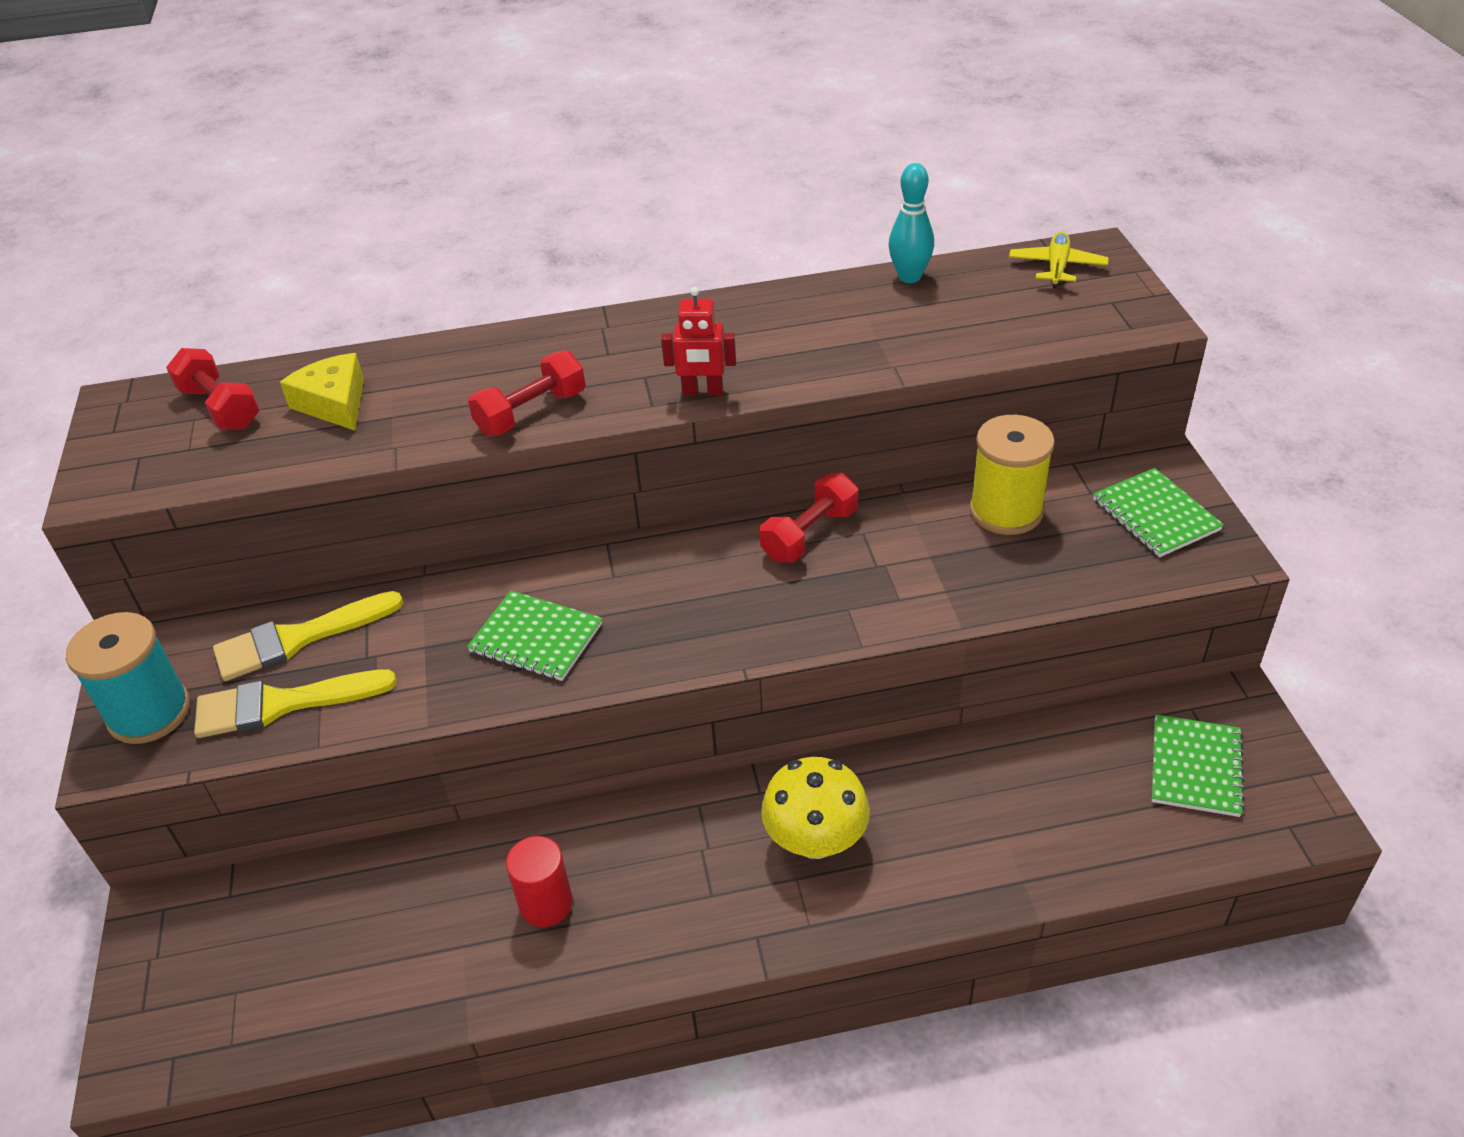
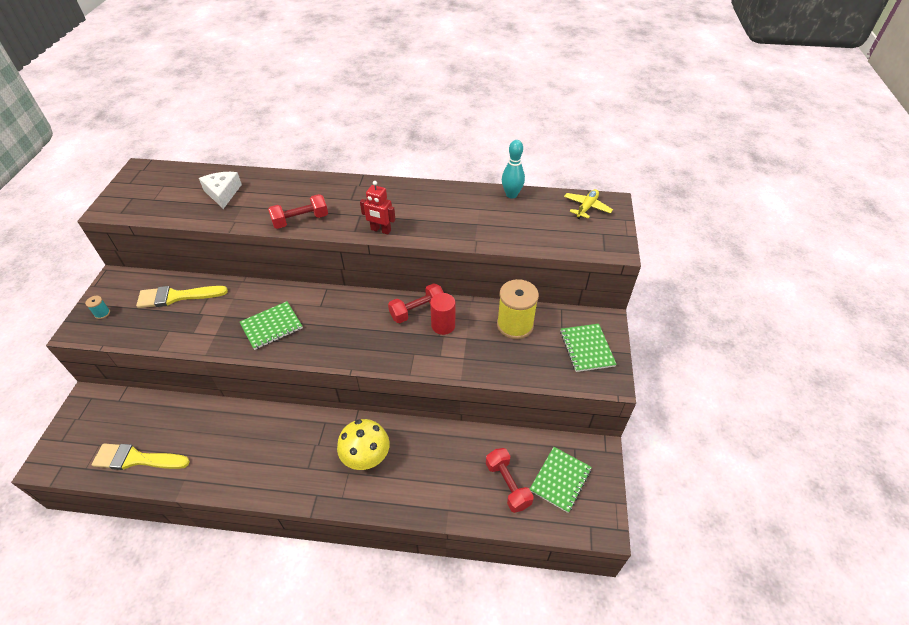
camera: 15 degrees right, 5 degrees up
turquoise spool [66,612,190,744] -> turquoise spool [85,296,110,319], size x0.41
red dumbbell [166,348,260,429] -> red dumbbell moved to [486,448,534,513]
yellow brush [194,669,397,738] -> yellow brush moved to [92,443,190,470]
yellow cheese [280,353,364,431] -> white cheese [199,172,242,209]
green notebook [467,590,602,681] -> green notebook turned 75 degrees counterclockwise [240,301,303,350]
red cylinder [506,836,573,927] -> red cylinder moved to [430,293,455,335]

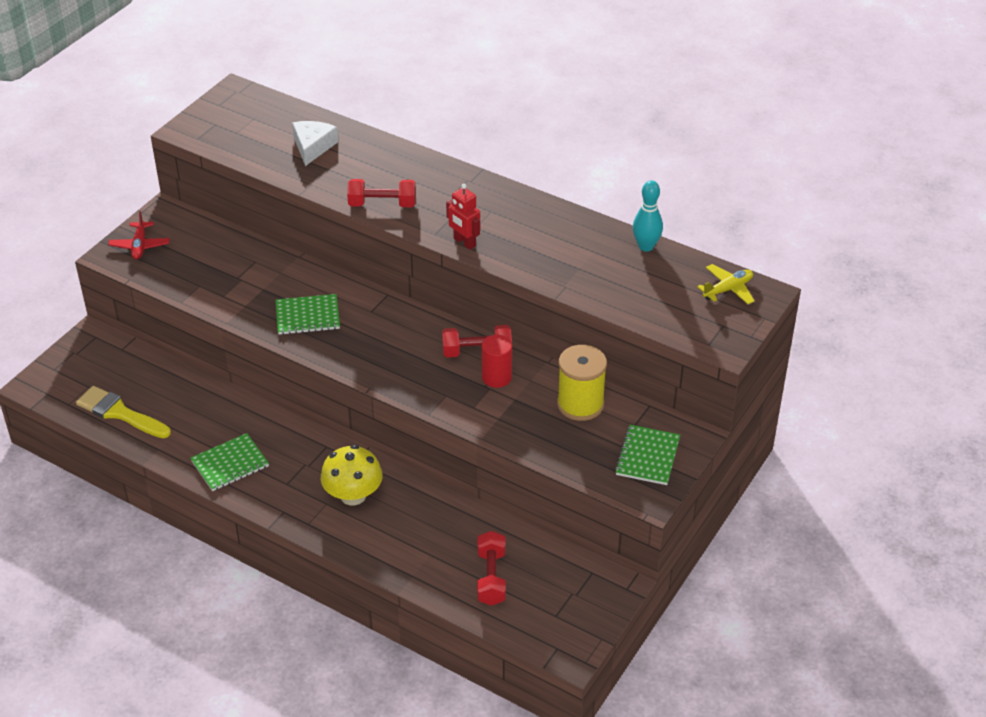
camera: 25 degrees right, 5 degrees down
turquoise spool [85,296,110,319] -> red plane [108,211,170,259]
yellow brush [136,286,228,308] -> none
green notebook [530,447,592,513] -> green notebook moved to [191,433,269,491]

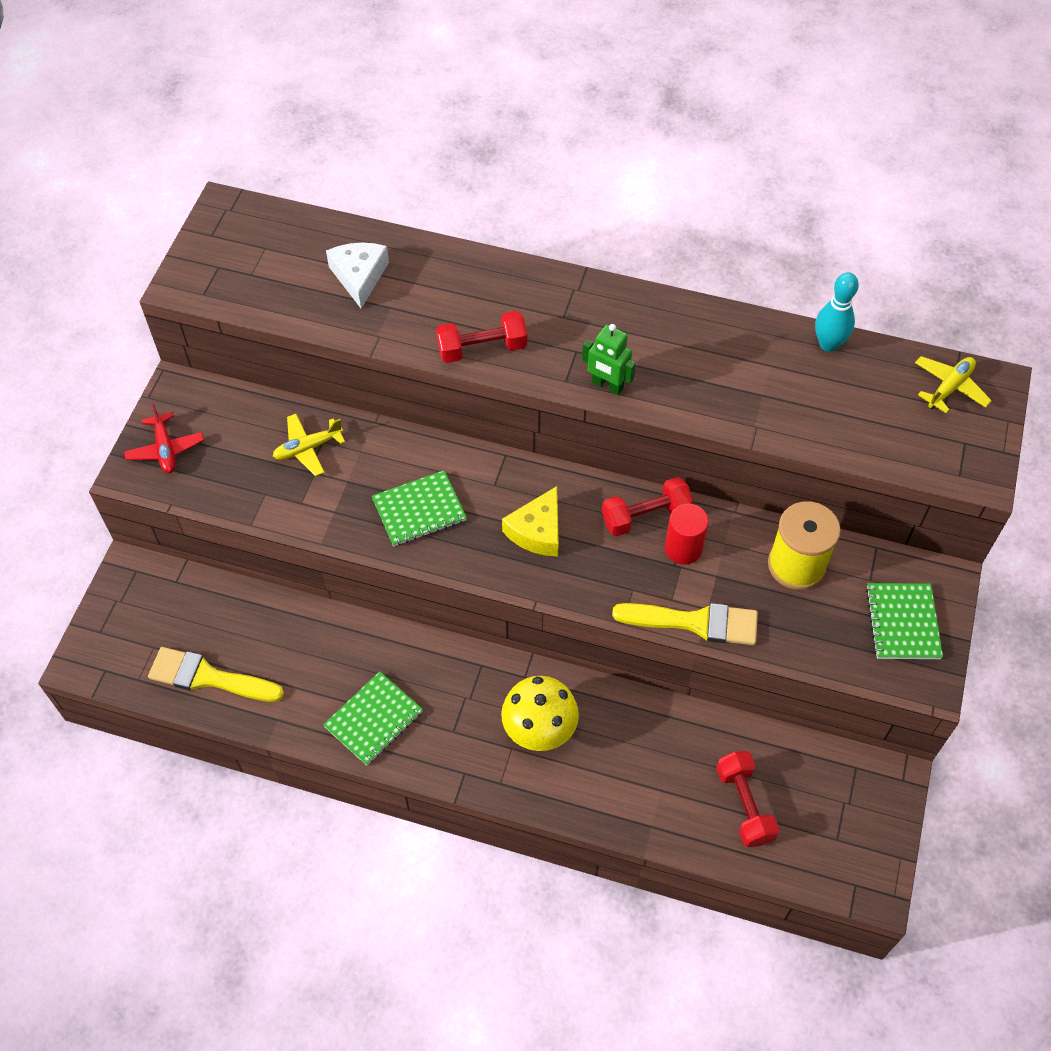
camera: 15 degrees left, 15 degrees up
red robot [446,184,480,250] -> green robot [582,324,636,395]
none -> yellow plane [273,414,345,476]
none -> yellow cheese [502,486,559,557]
none -> yellow brush [612,603,758,645]

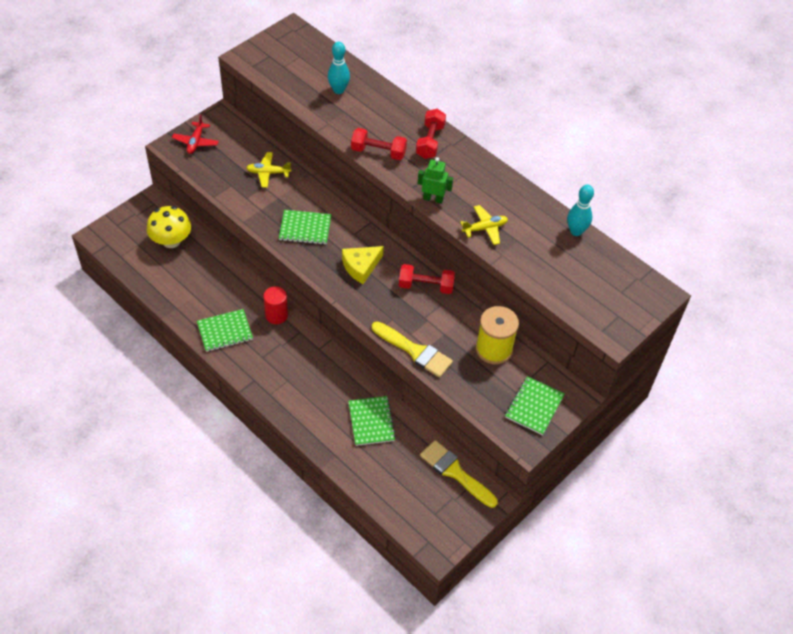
camera: 25 degrees right, 5 degrees down
yellow brush [148,647,284,702] -> yellow brush moved to [420,440,498,508]
white cheese [326,242,389,308] -> turquoise bowling pin [328,42,350,94]
yellow mushroom [501,676,579,751] -> yellow mushroom moved to [147,206,191,248]
green robot [582,324,636,395] -> green robot turned 135 degrees clockwise [417,157,453,204]
red cylinder [665,504,709,565] -> red cylinder moved to [263,286,288,324]
red dumbbell [716,751,779,847] -> red dumbbell moved to [416,109,446,159]
yellow plane [915,356,992,413] -> yellow plane moved to [460,205,508,245]
none -> green notebook [348,396,396,446]

